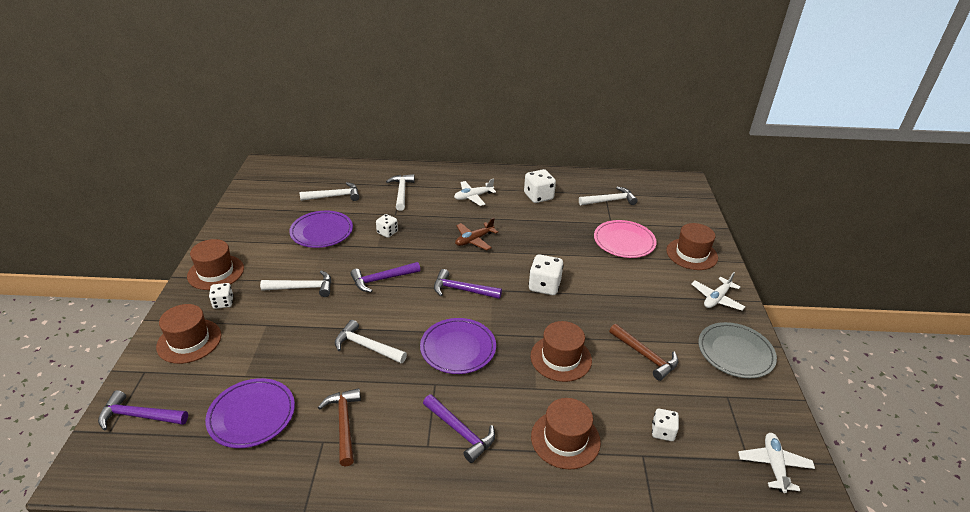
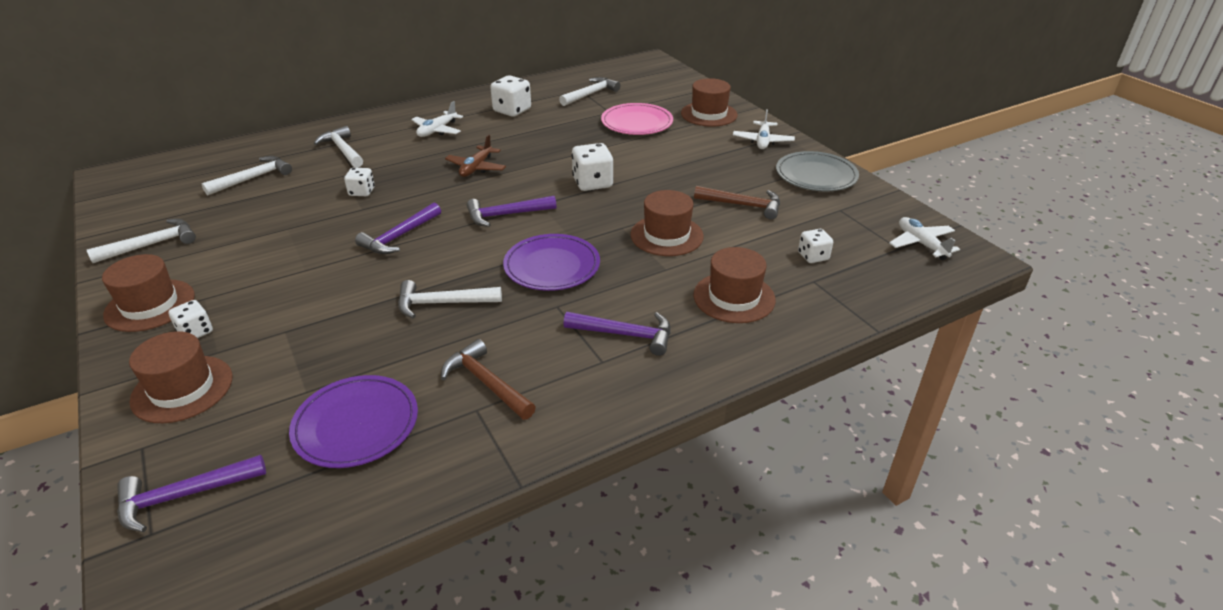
camera: 30 degrees left, 0 degrees up
white hammer [260,270,331,297] -> white hammer moved to [87,218,196,263]
purple plate [289,211,353,248] -> none

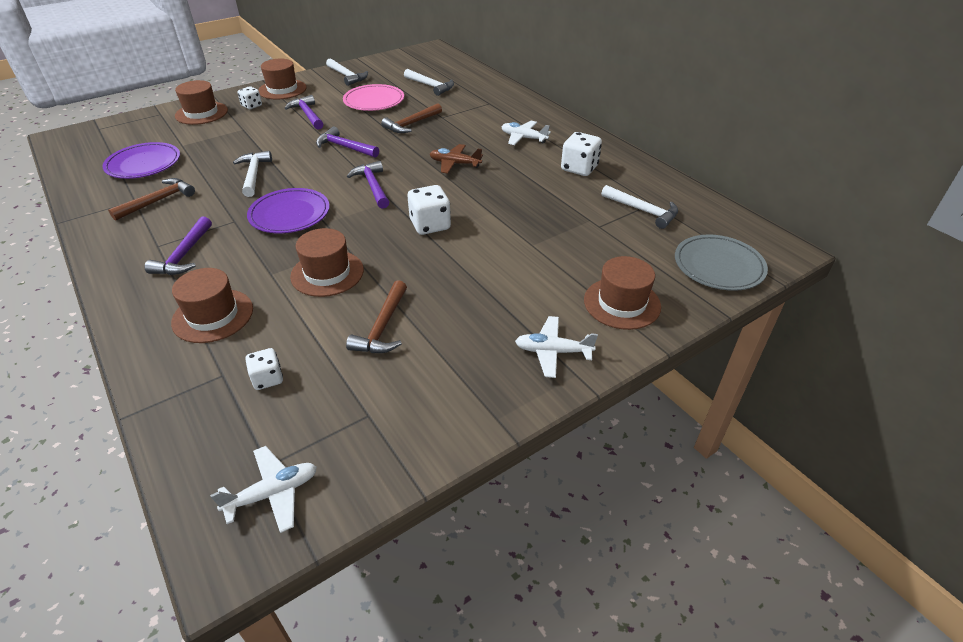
camera: 85 degrees right, 5 degrees up
purple hammer [117,455,266,532] -> purple hammer moved to [285,95,323,130]
white hammer [314,126,363,168] -> none
white dice [344,168,375,196] -> brown hammer [381,103,442,133]
pink plate [601,103,673,135] -> pink plate moved to [343,84,404,111]
grey plate [776,151,859,191] -> grey plate moved to [675,234,768,291]

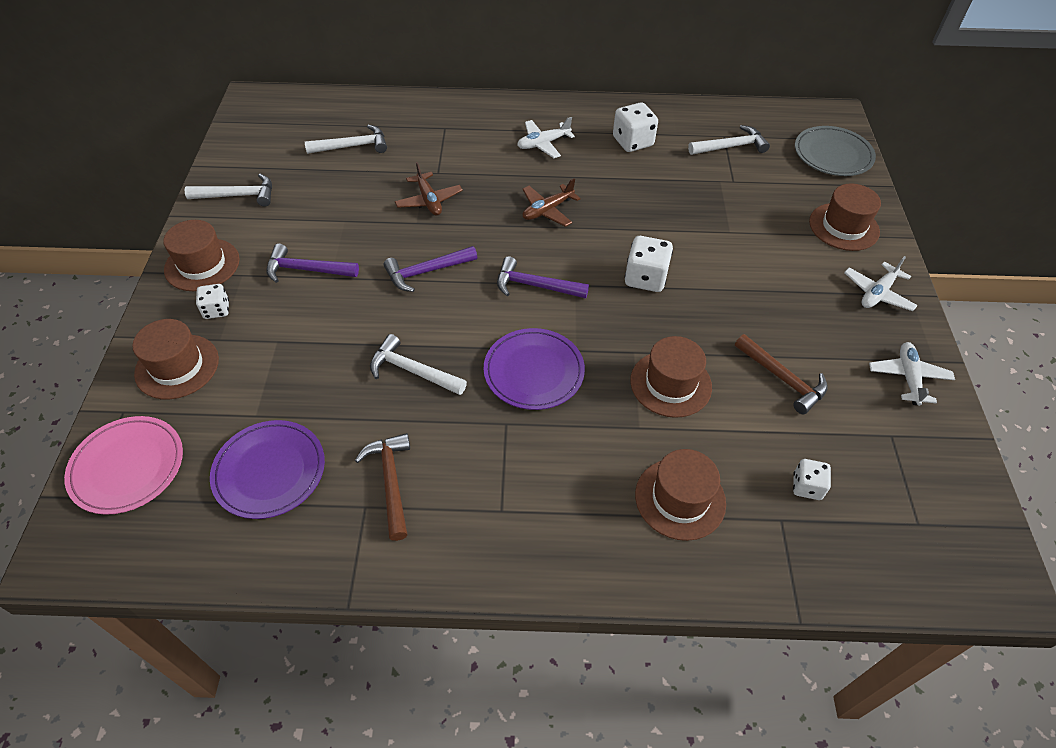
camera: 55 degrees left, 10 degrees up
purple hammer [145,217,212,275] -> none
white plane [210,446,317,533] -> white plane moved to [869,342,955,406]
pink plate [343,84,404,111] -> pink plate moved to [64,416,183,515]
brown hammer [381,103,442,133] -> brown plane [395,162,463,216]

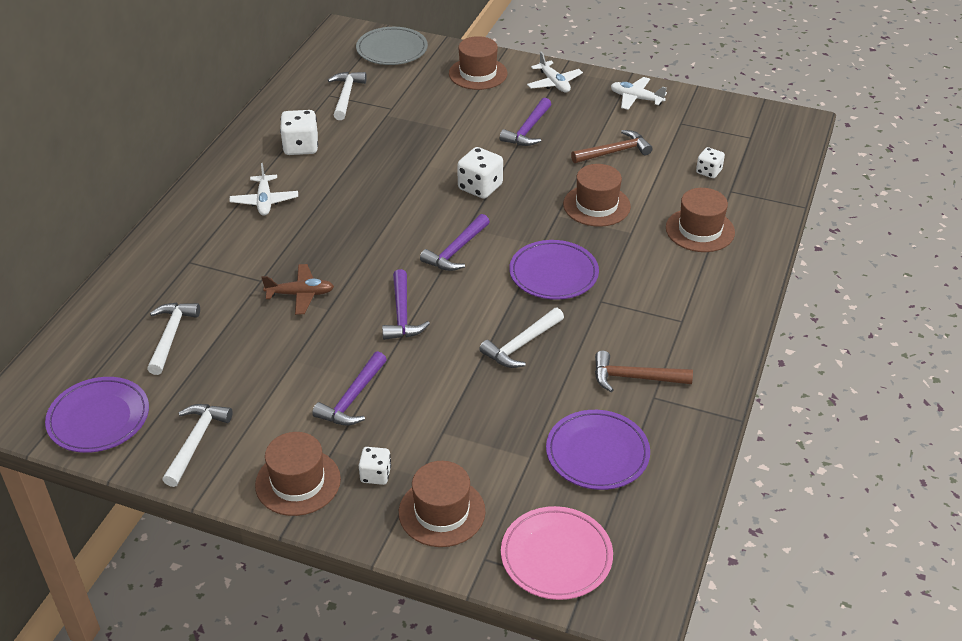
camera: 70 degrees left, 10 degrees down
brown plane [522,178,581,227] -> none
none -> purple plate [45,377,149,453]
none -> purple hammer [500,98,551,146]

